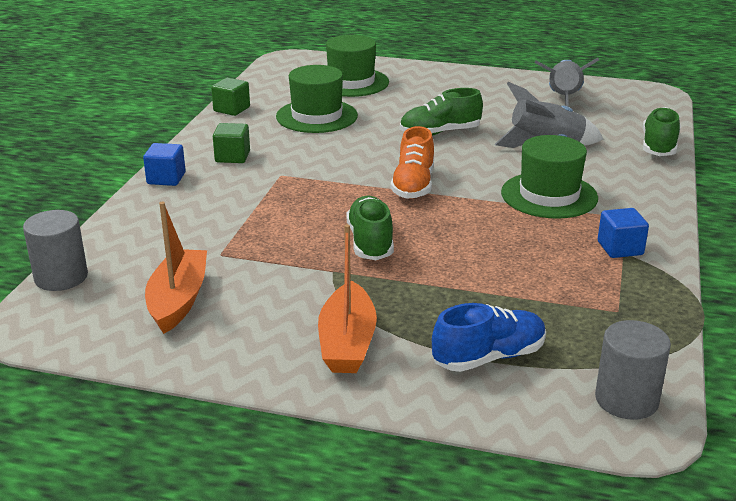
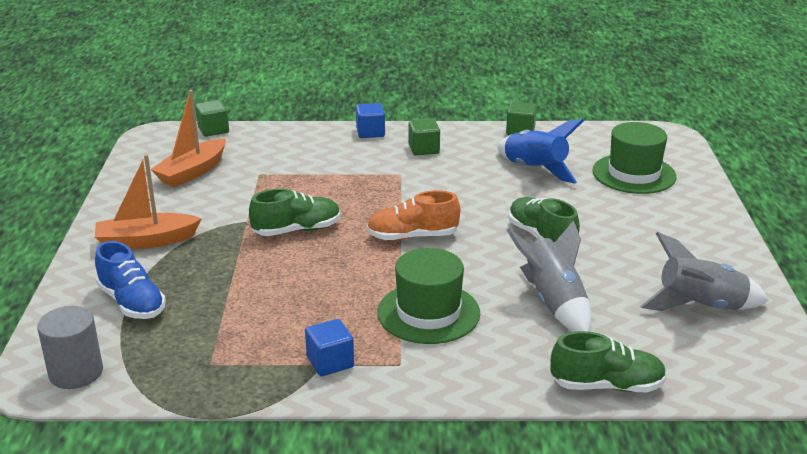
camera: 75 degrees right, 0 degrees up
grey cylinder [23,210,88,291] -> green cube [196,100,229,137]
orange boat [145,202,207,334] -> orange boat turned 135 degrees clockwise [150,90,226,187]
green hat [276,65,358,133] -> blue rocket [497,119,584,183]

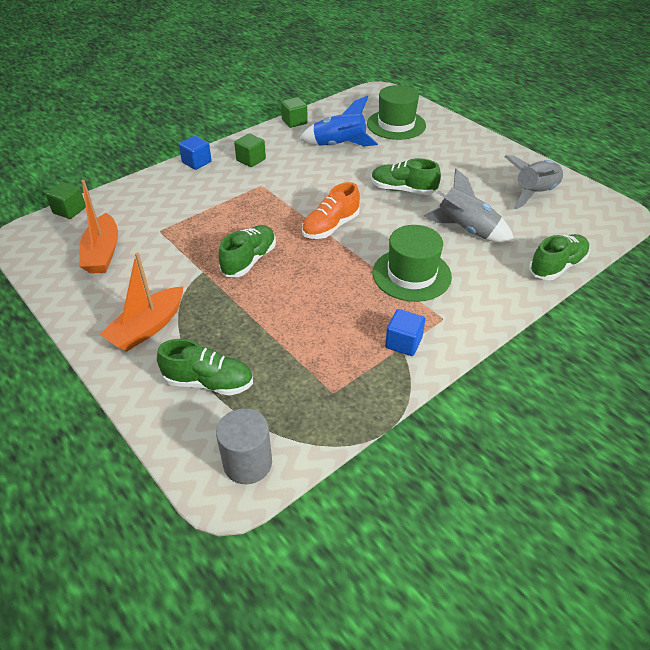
camera: 40 degrees left, 15 degrees up
blue shoe [95,241,166,319] -> green shoe [157,339,253,396]

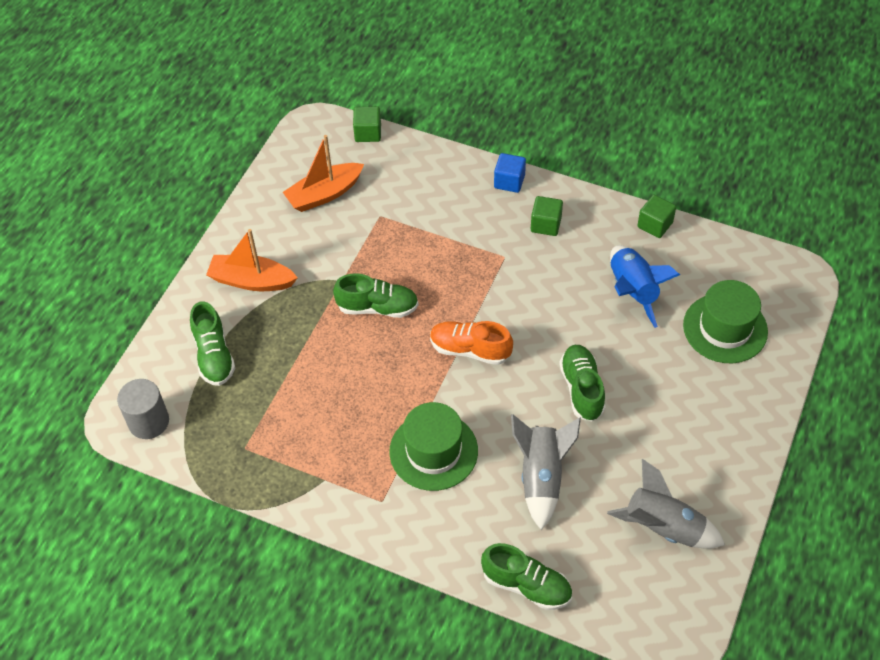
camera: 65 degrees right, 10 degrees up
blue cube [385,309,425,356] -> none

